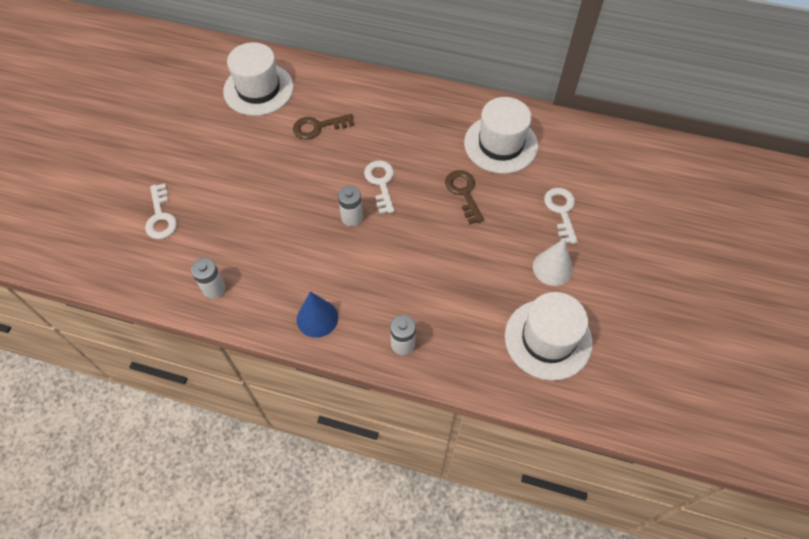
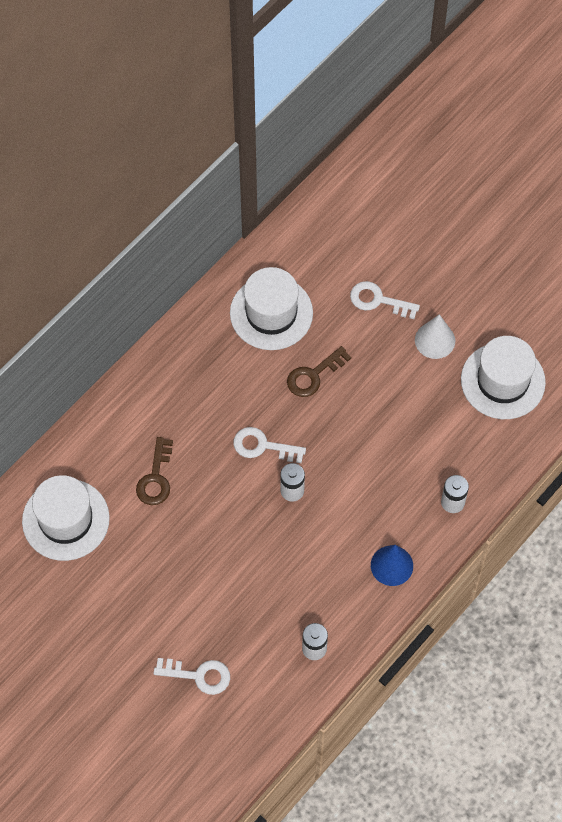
camera: 65 degrees left, 5 degrees up
brown key [445,170,484,224] -> brown key turned 45 degrees counterclockwise [287,346,351,397]

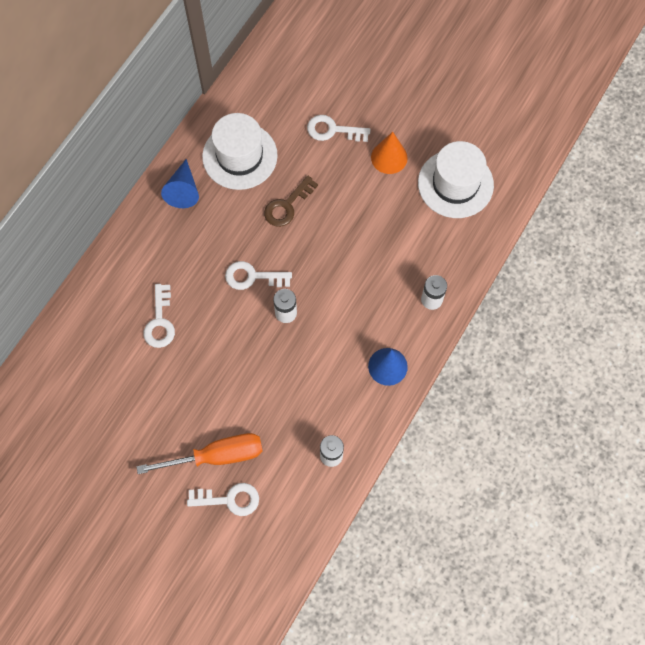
camera: 10 degrees left, 5 degrees up
white hat [22,475,110,561] -> none
brown key [136,437,173,505] -> white key [143,284,175,348]
white cone [415,314,455,359] -> orange cone [371,132,408,174]
none -> orange screwdriver [136,433,263,474]
none -> blue cone [161,159,199,208]

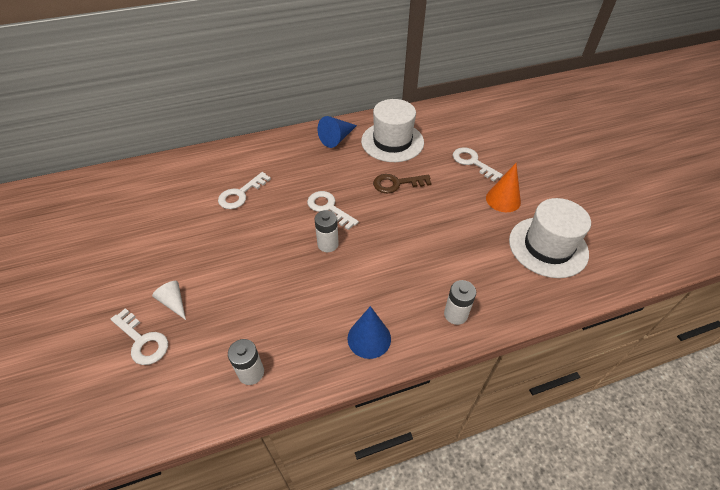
camera: 40 degrees right, 20 degrees down
orange screwdriver [136,433,263,474] -> white cone [152,281,186,320]

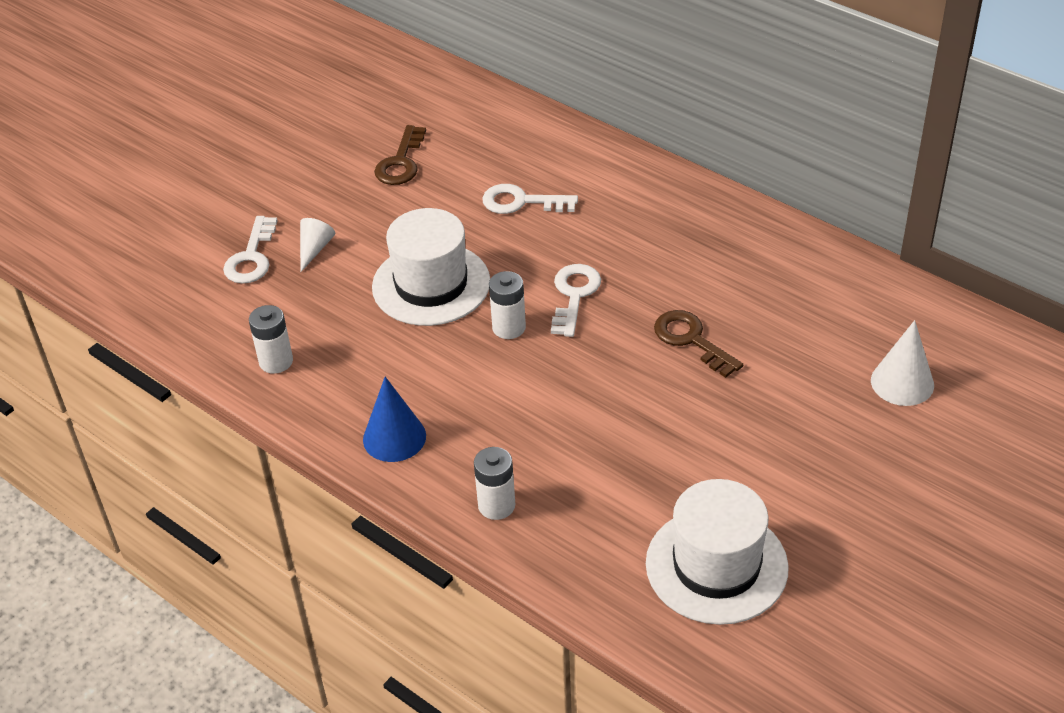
camera: 60 degrees right, 5 degrees down
blue cone [318,116,357,148] -> none
white hat [361,99,424,162] -> white hat moved to [372,208,490,326]
white key [453,147,503,182] -> none
orange cone [486,163,521,212] -> none
none -> brown key [374,125,426,185]
none -> white cone [871,320,934,406]

